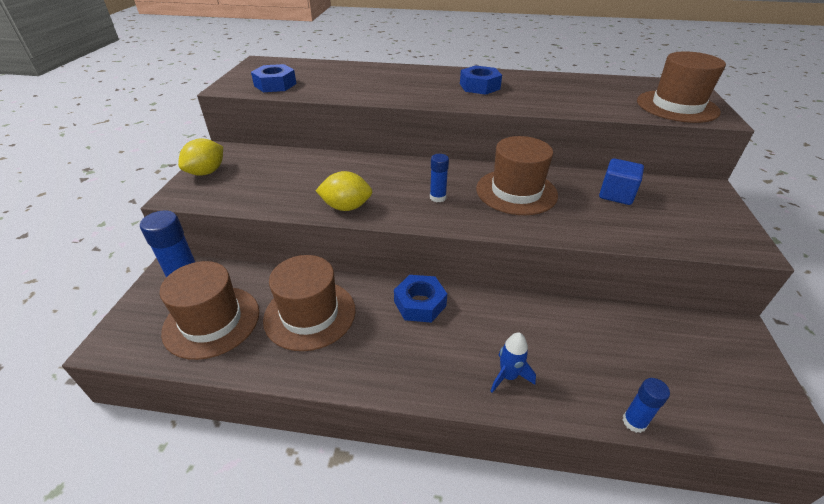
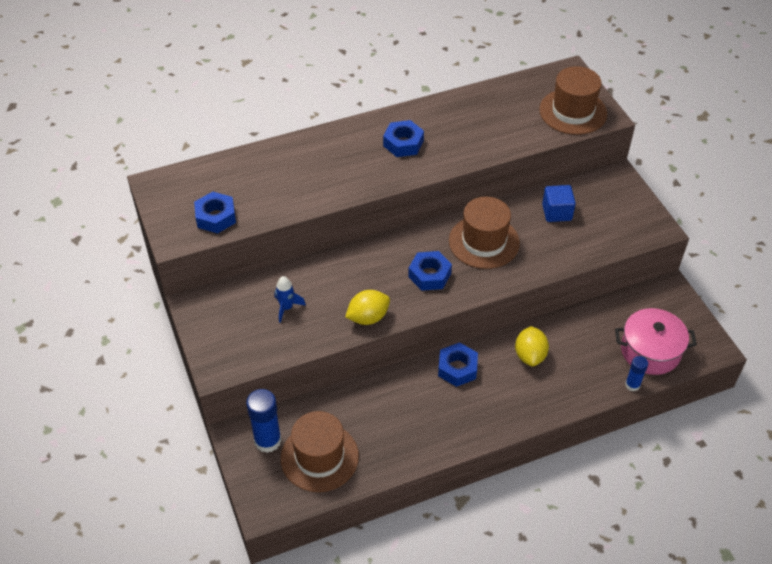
camera: 30 degrees left, 10 degrees up
yellow lemon [178,139,223,176] -> yellow lemon moved to [515,326,549,366]
brown hat [263,255,356,351] -> none
blue glue stick [430,154,449,202] -> blue nut [408,251,452,291]
blue rocket [490,332,536,393] -> blue rocket moved to [274,276,306,323]
none -> pink pot [615,308,697,375]

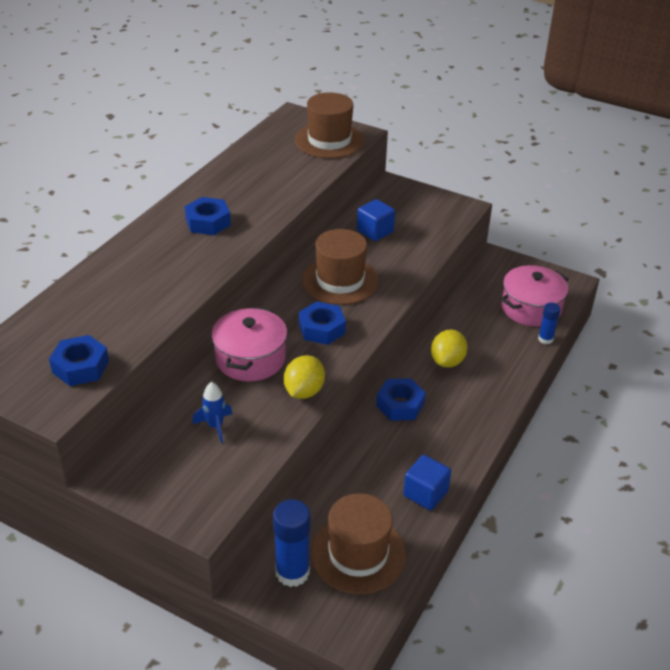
camera: 40 degrees left, 10 degrees down
yellow lemon [515,326,549,366] -> yellow lemon turned 60 degrees clockwise [431,330,468,368]
none -> pink pot [211,306,287,381]
none -> blue cube [403,455,451,510]

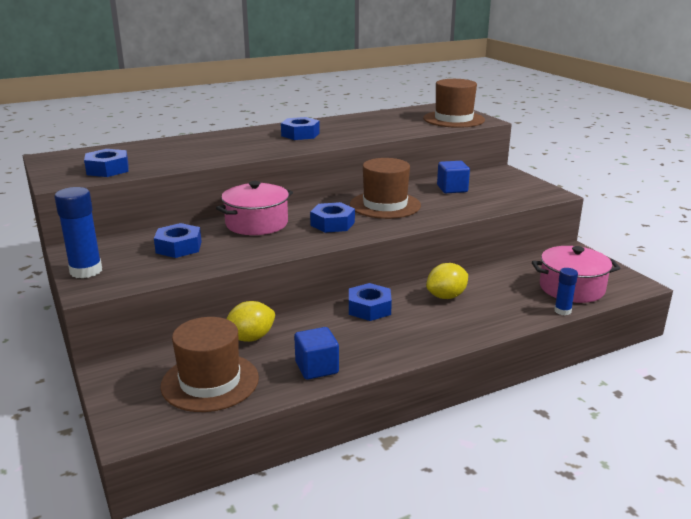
camera: 35 degrees right, 15 degrees down
blue rocket [193,382,232,443] -> blue nut [154,223,202,258]
blue glue stick [273,499,311,587] -> blue glue stick moved to [55,187,102,278]
yellow lemon [284,355,325,399] -> yellow lemon moved to [227,301,275,342]

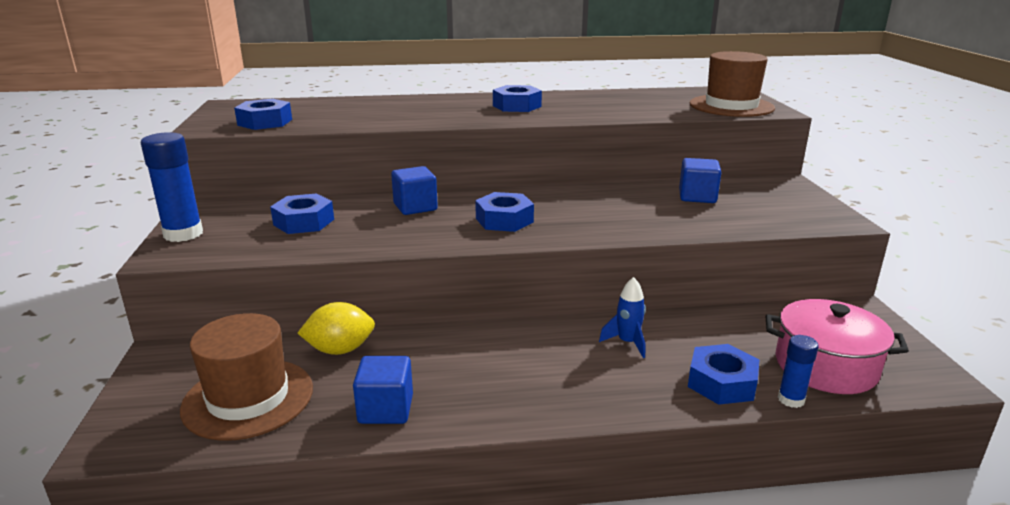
camera: 20 degrees right, 0 degrees up
pink pot [216,181,293,235] -> blue cube [391,166,438,215]
blue nut [349,283,392,321] -> blue nut moved to [688,344,760,405]
brown hat [350,158,421,219] -> none
yellow lemon [426,263,468,299] -> blue rocket [599,277,646,358]

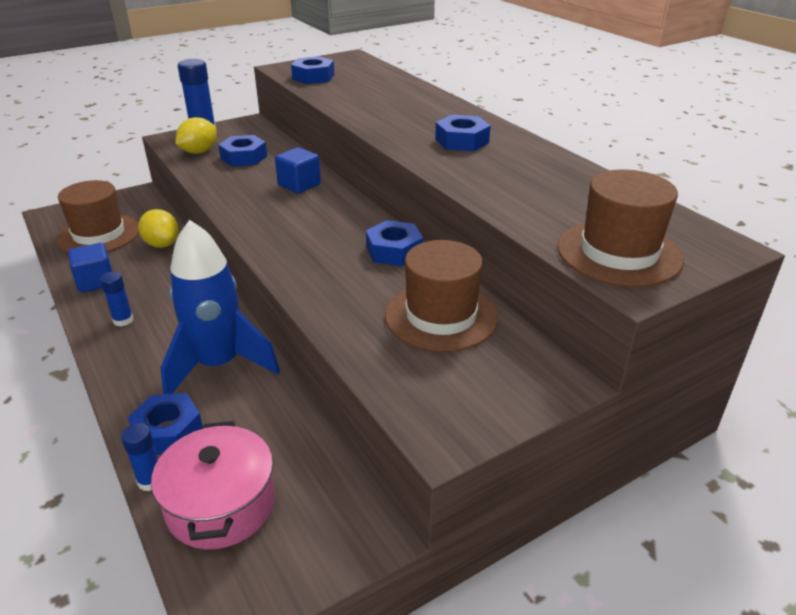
camera: 65 degrees right, 10 degrees up
blue nut [475,192,534,232] -> blue nut moved to [366,220,423,266]
blue rocket [599,277,646,358] -> blue rocket [161,220,280,394], size x2.35
blue cube [679,158,721,203] -> brown hat [385,240,498,352]
none -> blue glue stick [100,272,133,327]
none -> yellow lemon [175,117,217,154]

